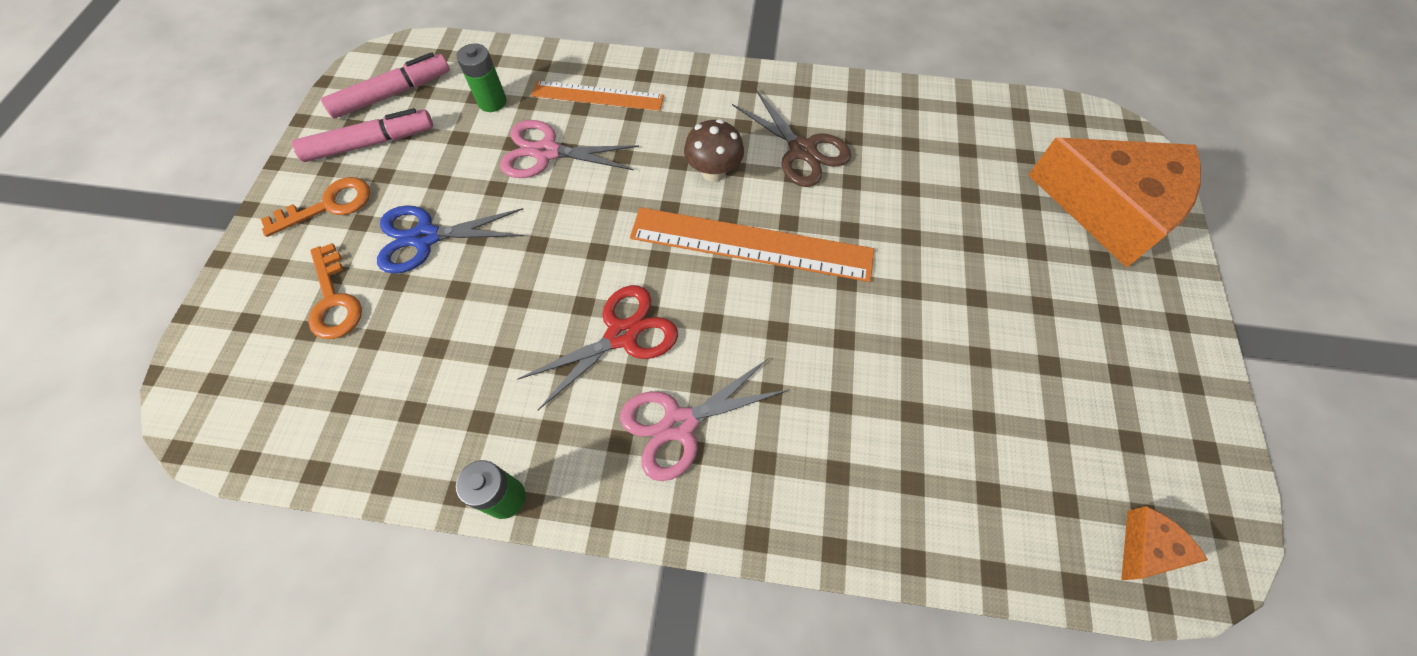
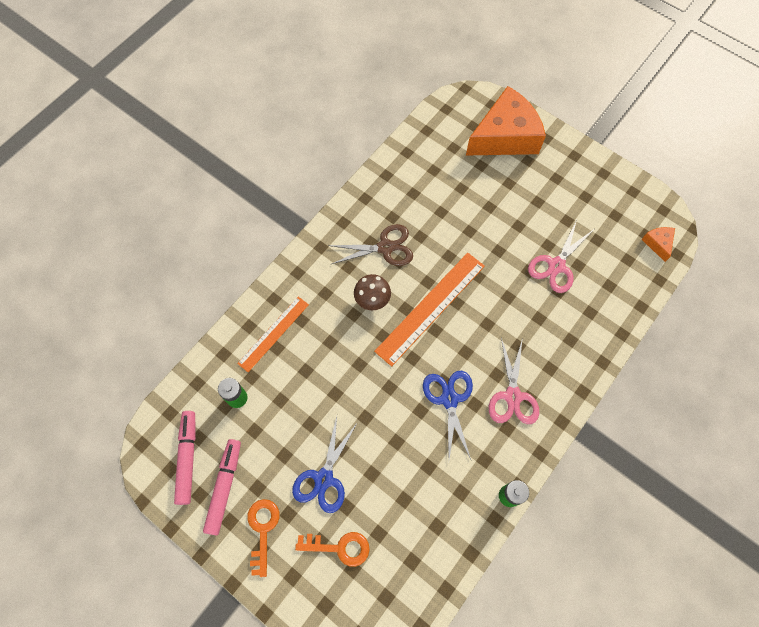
camera: 60 degrees left, 5 degrees up
pink scissors [500,120,639,178] -> pink scissors moved to [528,220,593,293]
red scissors [518,285,678,410] -> blue scissors [423,371,473,459]

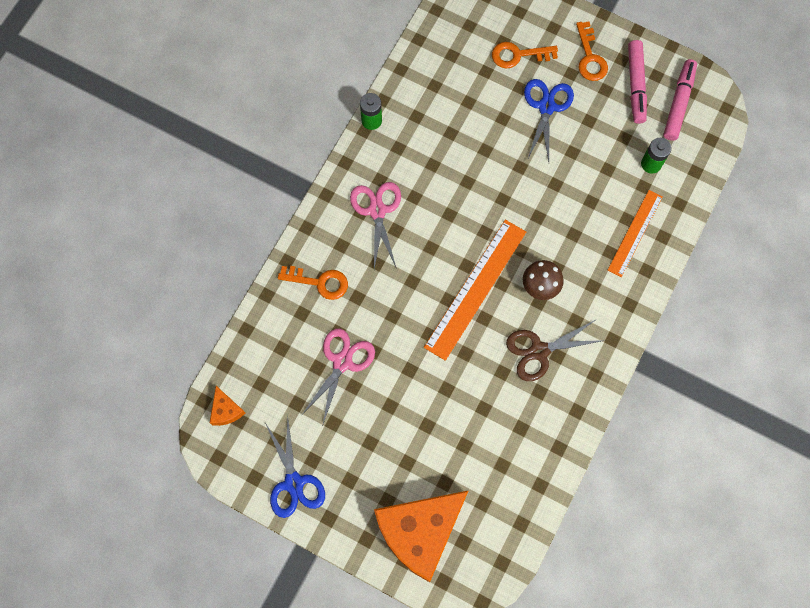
camera: 170 degrees right, 5 degrees up
pink marker [174,411,196,505] -> pink marker turned 150 degrees counterclockwise [663,59,697,141]
blue scissors [423,371,473,459] -> blue scissors moved to [266,417,325,518]
none -> orange key [278,266,348,300]

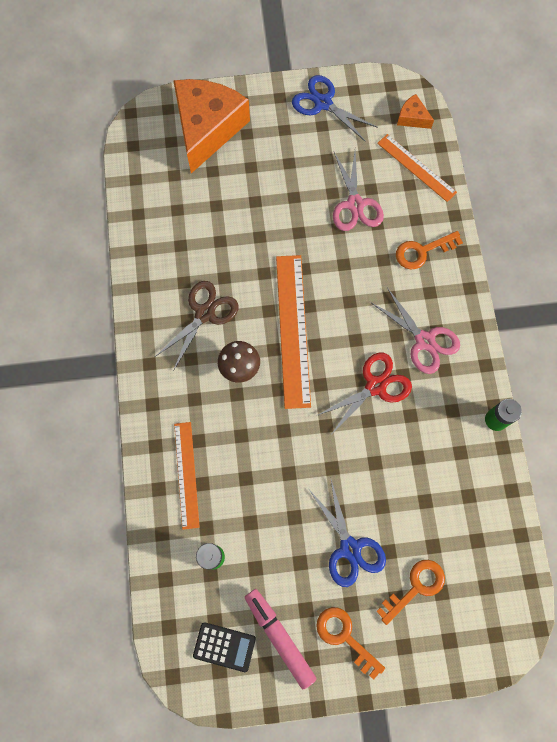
camera: 145 degrees right, 0 degrees up
pink marker [663,59,697,141] -> black calculator [193,622,256,672]
none -> red scissors [316,353,412,433]
none -> orange ruler [377,134,457,202]

